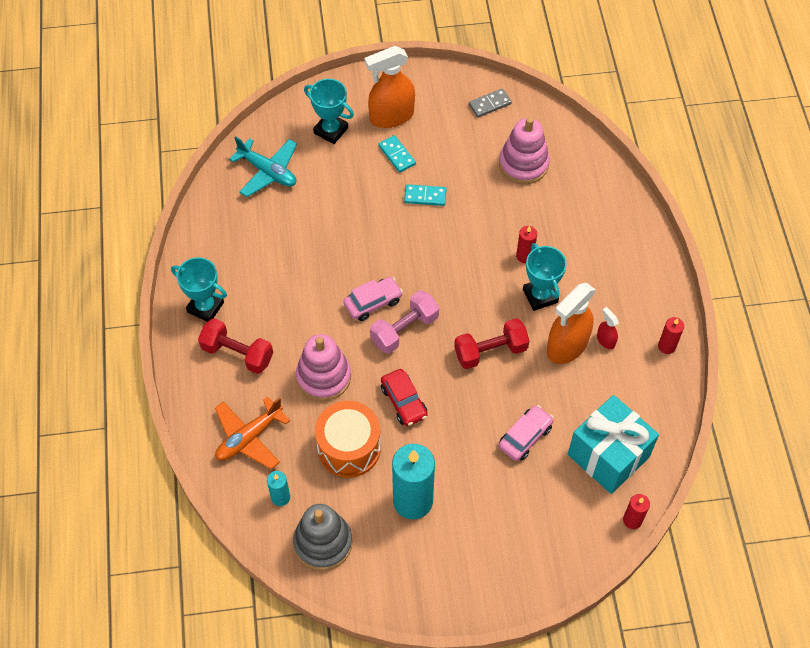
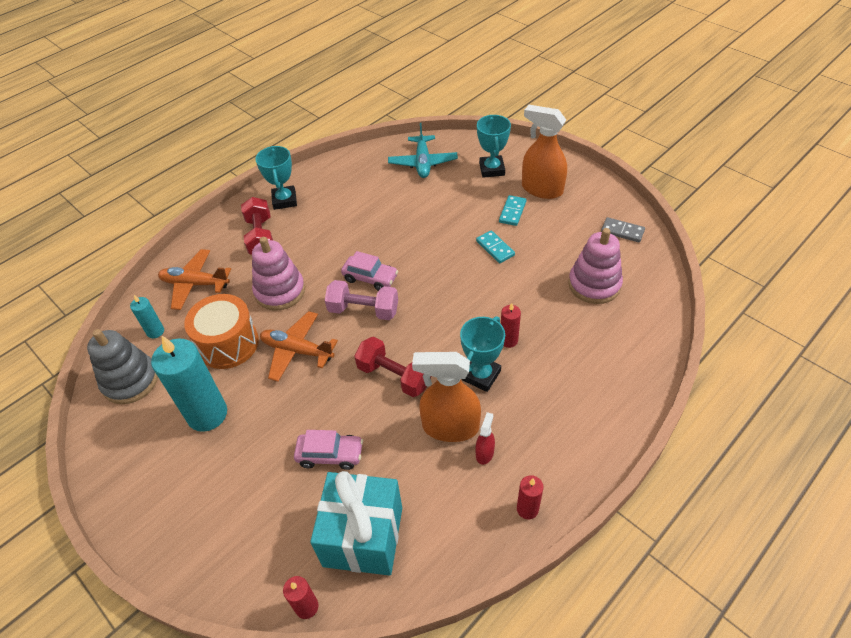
camera: 55 degrees right, 10 degrees down
red car [381,369,427,426] -> orange plane [260,311,338,381]

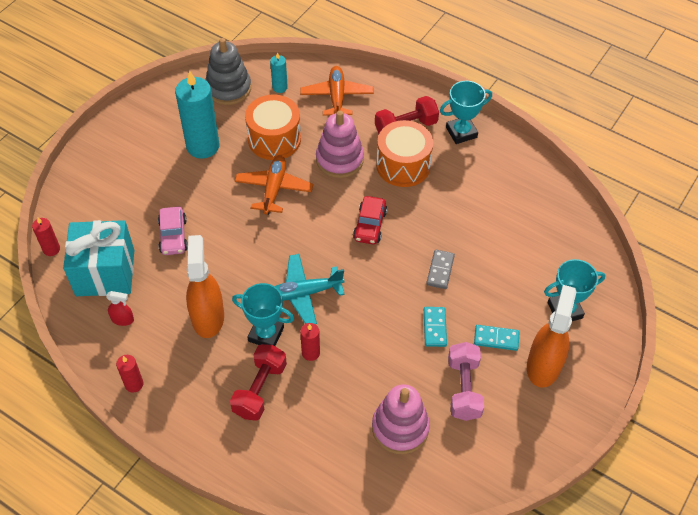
camera: 75 degrees right, 5 degrees up
pink dumbbell [325,280,398,320] -> pink dumbbell moved to [448,342,484,421]
pink car [341,251,398,291] -> red car [353,196,387,244]
red dumbbell [354,337,431,397] -> red dumbbell moved to [230,344,287,421]
turquoise plane [388,123,458,178] -> turquoise plane moved to [275,254,345,324]
red spray bottle [475,412,495,465] -> red spray bottle moved to [106,291,134,326]
turquoise domino [476,230,515,263] -> turquoise domino turned 45 degrees counterclockwise [424,307,447,347]
grey domino [601,217,645,242] -> grey domino moved to [426,250,455,289]
none -> orange drum [376,120,433,187]

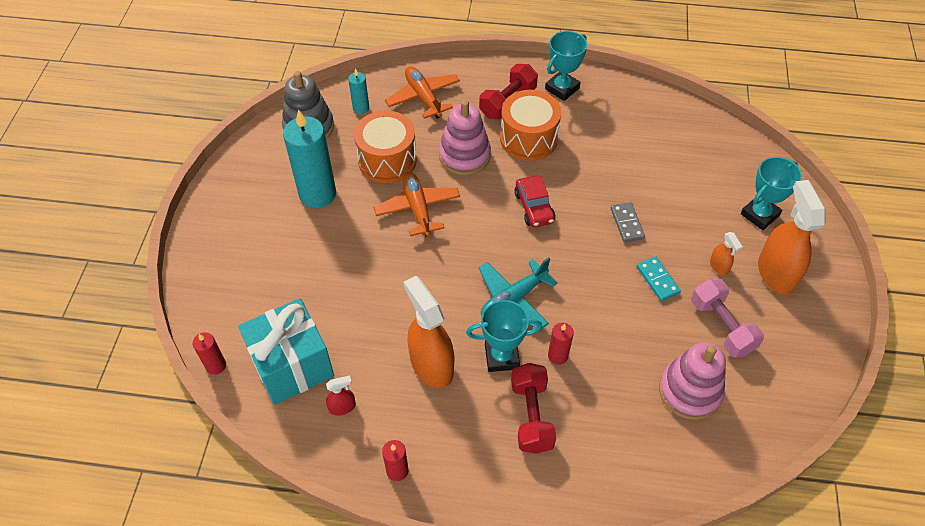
camera: 25 degrees left, 0 degrees up
pink car [158,207,188,255] -> none
turquoise domino [474,325,519,351] -> orange spray bottle [710,232,743,276]

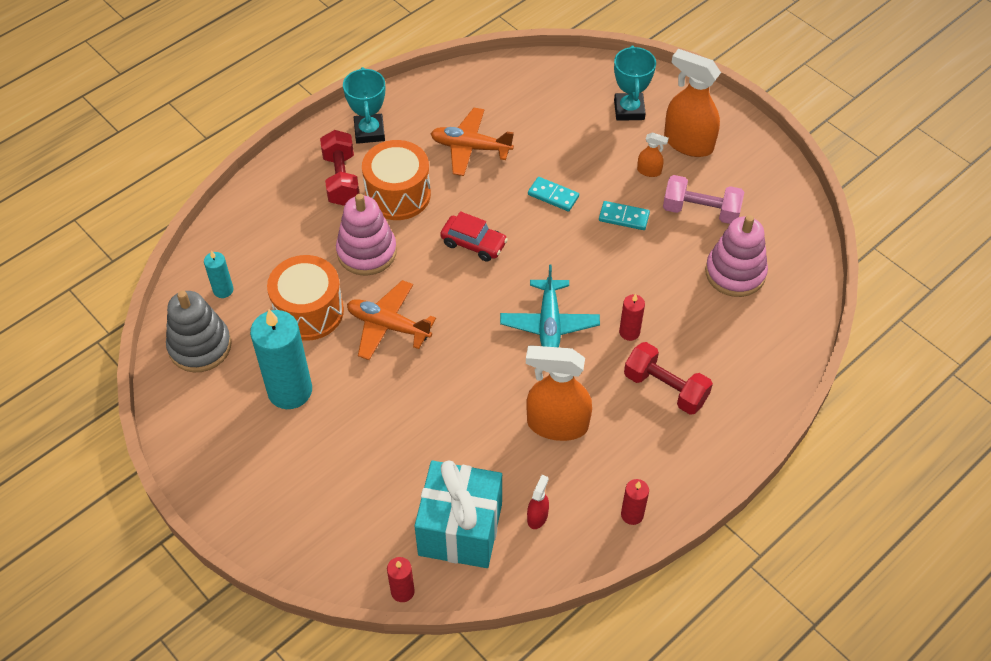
camera: 50 degrees left, 0 degrees up
orange plane [385,66,460,119] -> orange plane moved to [430,108,514,176]
turquoise trophy [466,300,542,372] -> none
grey domino [611,202,645,243] -> turquoise domino [528,177,579,211]

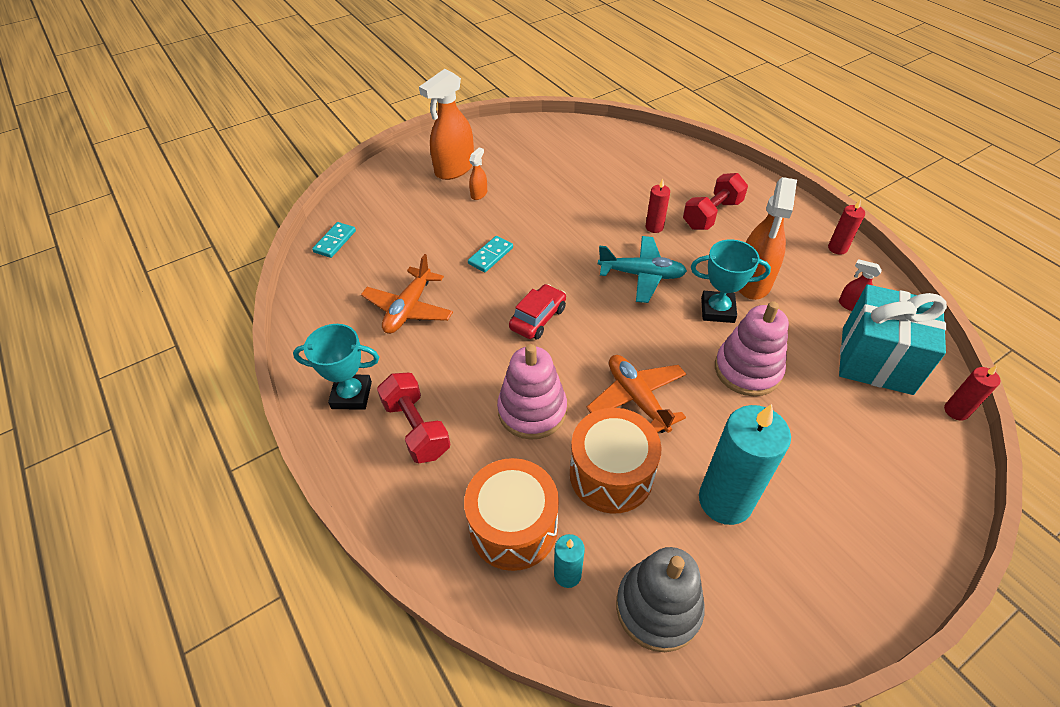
camera: 80 degrees left, 5 degrees down
red dumbbell [320,130,359,206] -> red dumbbell turned 60 degrees clockwise [377,373,450,463]
orange plane [347,280,436,360] -> orange plane turned 120 degrees clockwise [586,355,686,433]
orange drum [362,140,431,220] -> orange drum moved to [464,458,559,571]
turquoise domino [599,201,650,230] -> turquoise domino moved to [312,222,356,258]
turquoise trophy [614,45,656,121] -> turquoise trophy moved to [691,239,771,323]
pink dumbbell [663,175,744,224] -> none
pink stacking toy [705,215,768,297] -> pink stacking toy moved to [715,301,789,396]

